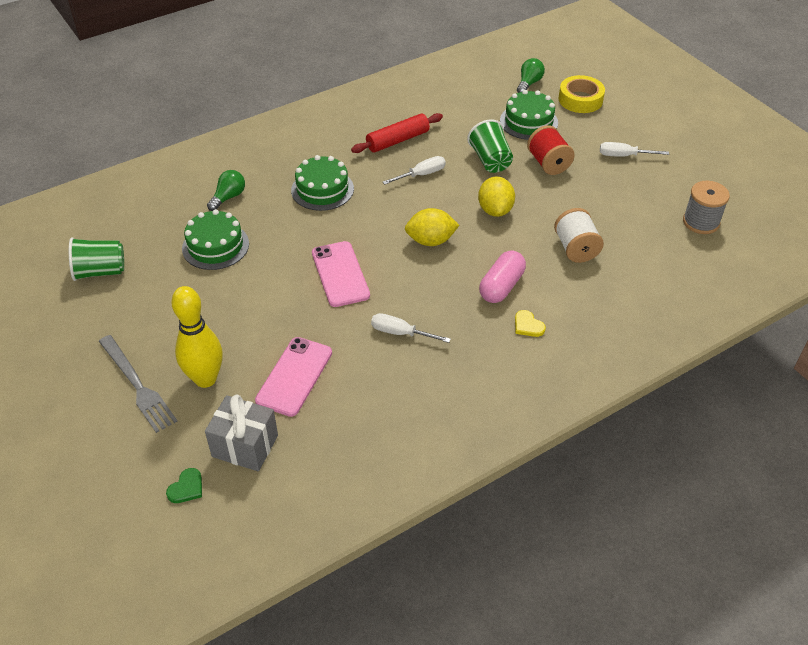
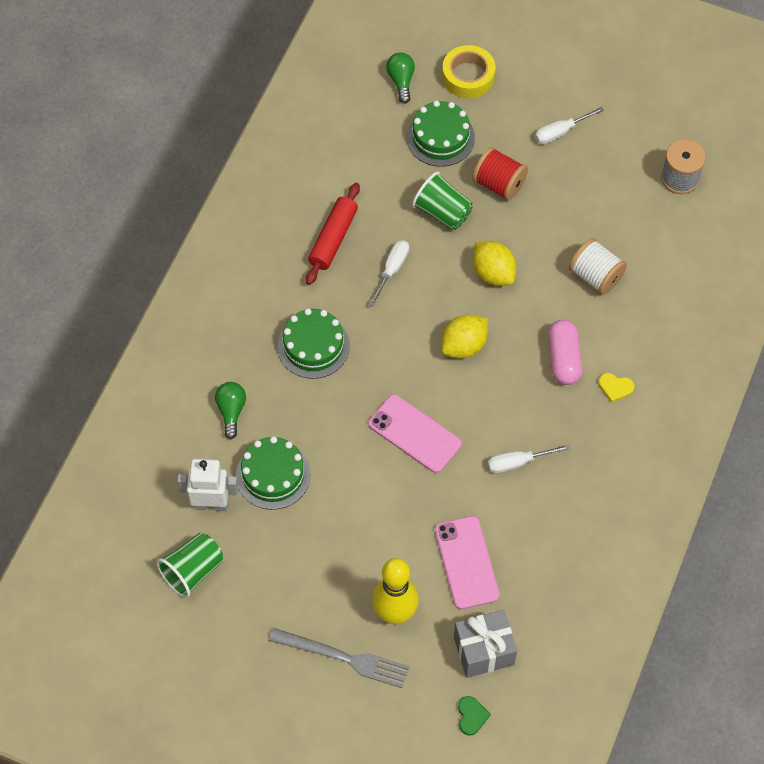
camera: 35 degrees left, 15 degrees up
none -> white robot [178,459,238,511]

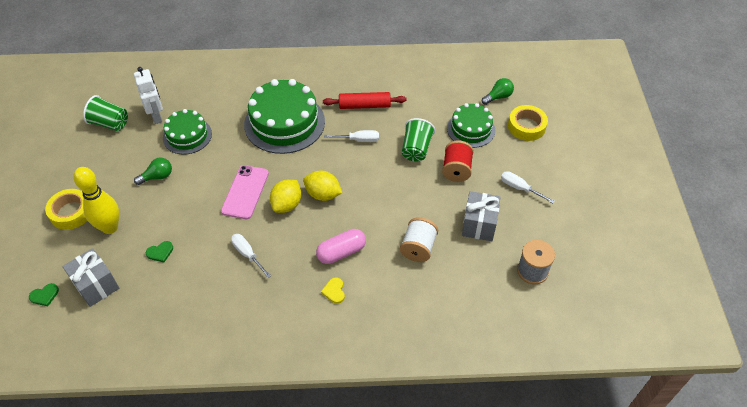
camera: 65 degrees right, 10 degrees down
green light bulb [215,382,246,439] -> green light bulb moved to [134,158,172,185]
grey fork [268,628,409,688] -> yellow tape [45,189,87,230]
green cake [277,308,350,379] -> green cake [244,79,325,154], size x1.68
pink phone [435,516,500,609] -> green heart [146,241,173,262]
yellow lemon [473,241,517,286] -> yellow lemon moved to [270,180,301,213]
none -> grey gift [462,191,501,241]

